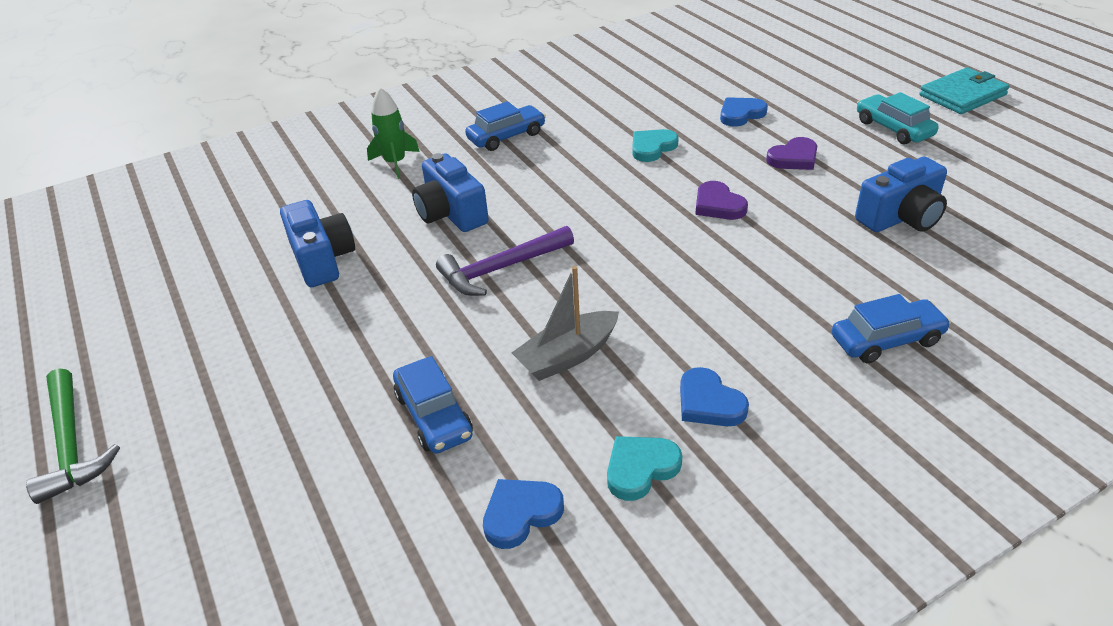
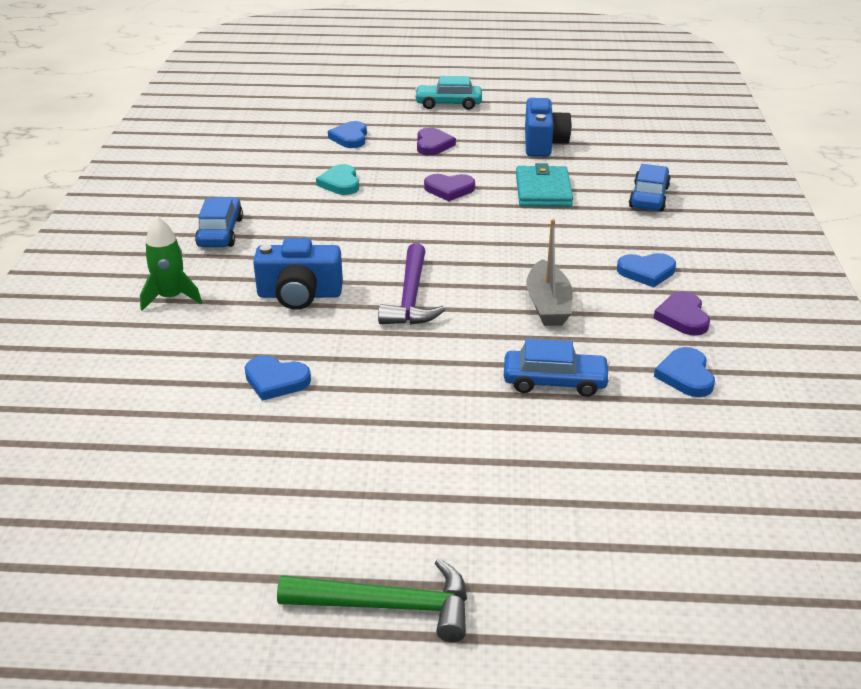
camera: 60 degrees left, 5 degrees down
blue camera [280,200,355,287] -> blue heart [245,356,311,401]
turquoise heart [607,436,682,501] -> purple heart [654,292,710,336]
turquoise wallet [919,67,1010,114] -> turquoise wallet moved to [516,163,573,207]

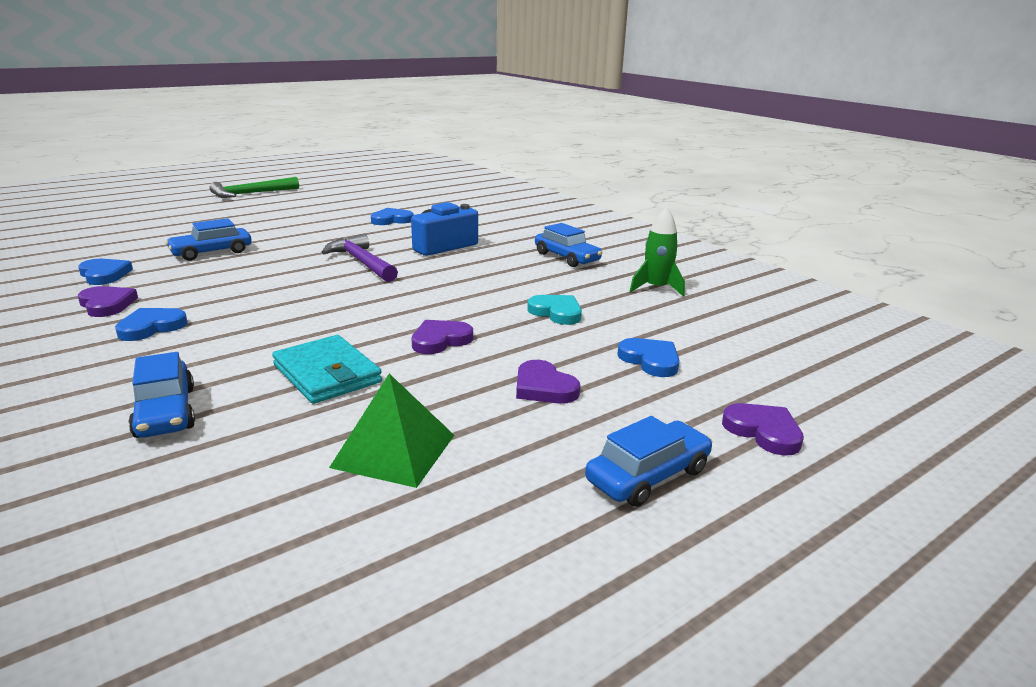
camera: 140 degrees right, 10 degrees down
green rocket [140,216,202,311] -> green rocket moved to [629,207,685,297]
turquoise car [415,76,482,110] -> blue car [585,416,713,507]
blue camera [525,98,572,157] -> green pyramid [329,374,455,488]
grey boat [527,219,572,326] -> none
none -> purple heart [722,403,804,456]

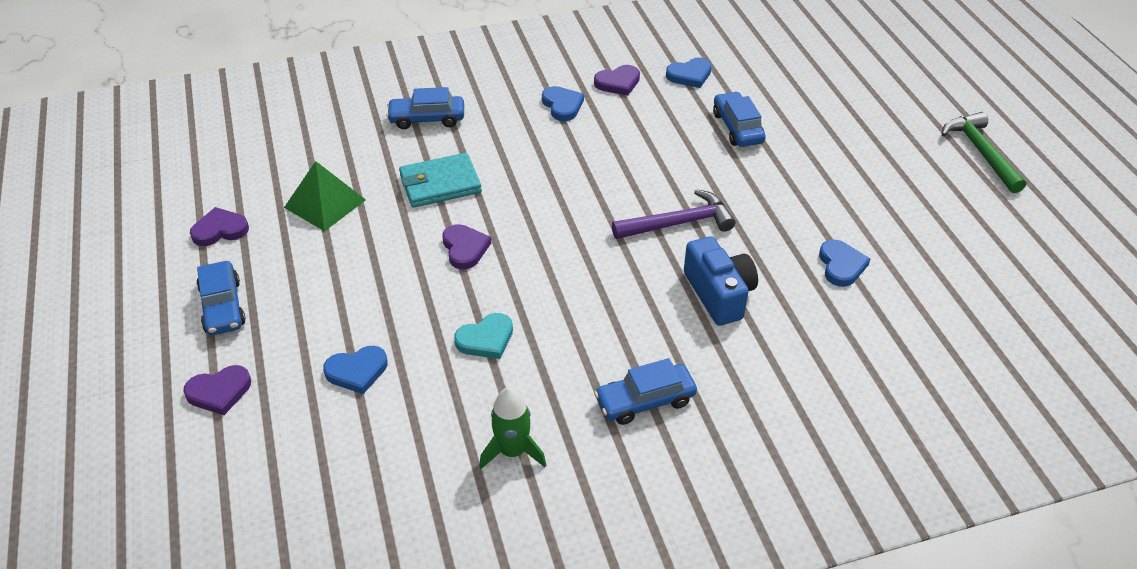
camera: 110 degrees right, 20 degrees up
purple heart [516,360,580,404] -> purple heart moved to [190,207,249,246]

